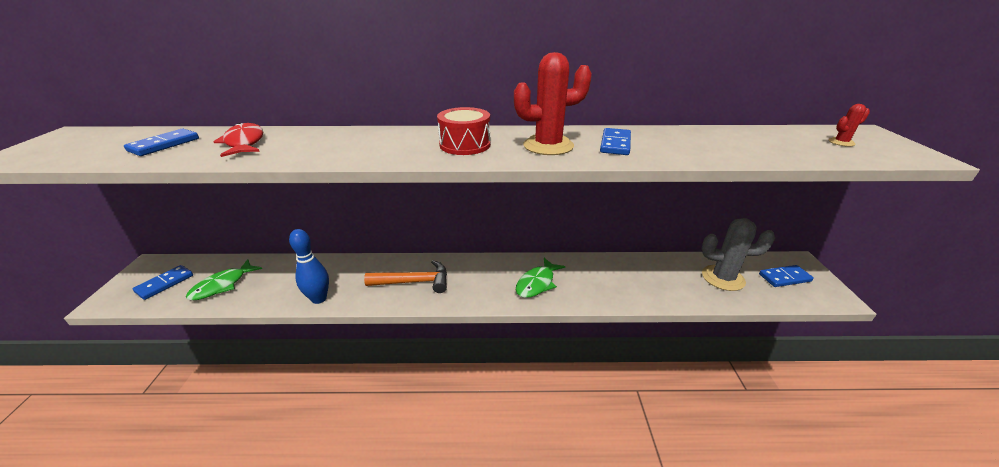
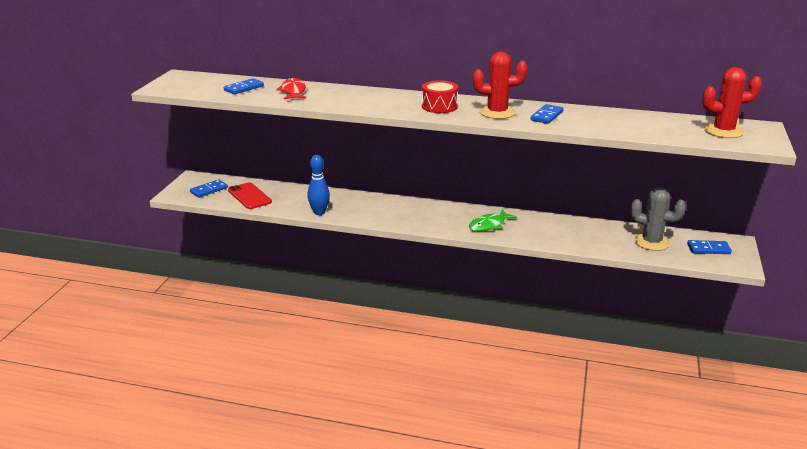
camera: 15 degrees right, 5 degrees down
green fish [186,259,262,301] -> red phone [228,182,272,209]
orange hammer [364,260,447,293] -> none
red cactus [829,104,870,147] -> red cactus [702,67,762,138], size x2.22

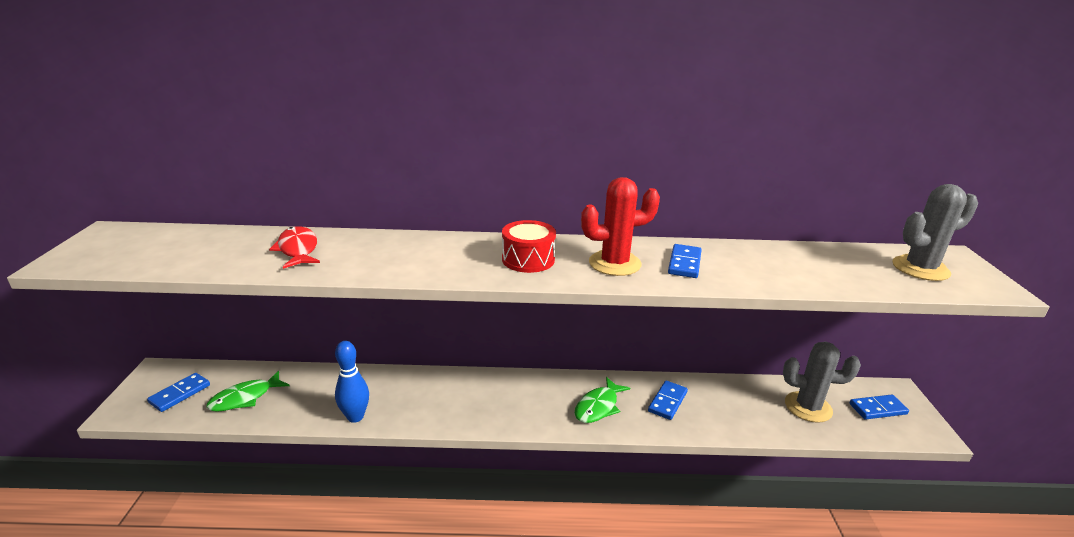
camera: 15 degrees left, 0 degrees up
blue domino [224,78,264,95] -> blue domino moved to [648,380,688,420]
red phone [228,182,272,209] -> green fish [206,371,289,412]
red cactus [702,67,762,138] -> grey cactus [892,184,978,281]

